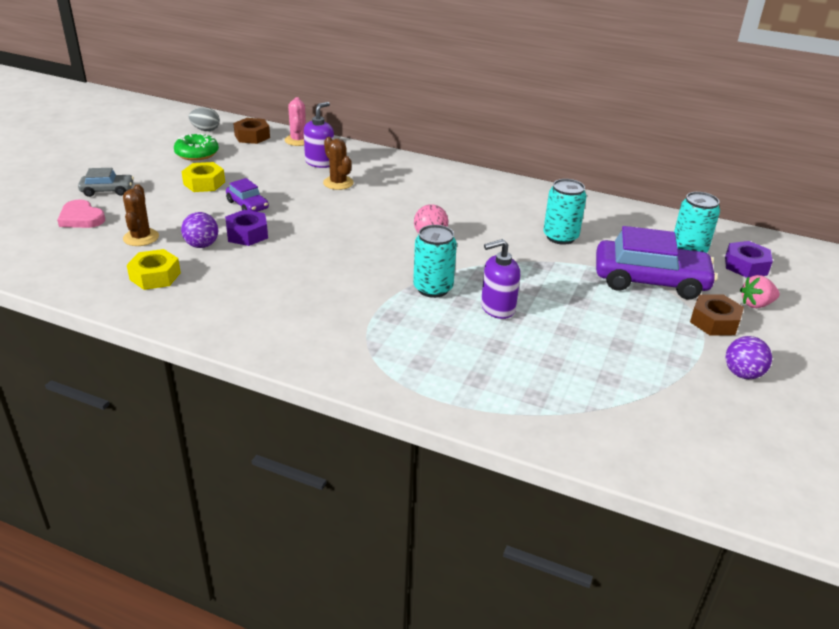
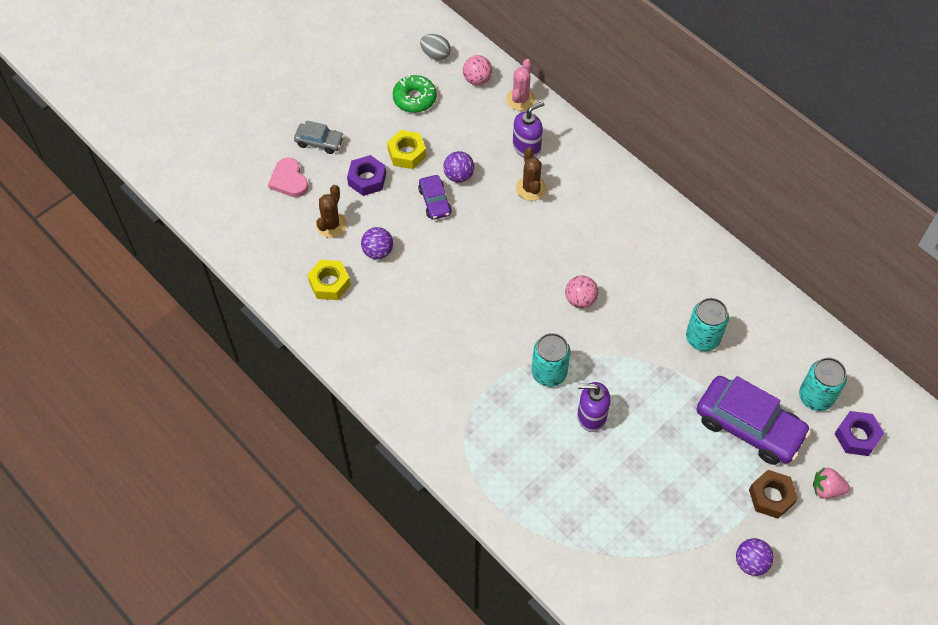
camera: 25 degrees right, 25 degrees up
purple nut [225,210,268,246] -> purple nut moved to [347,155,386,196]
brown nut [233,118,270,144] -> pink ball [463,55,492,85]
none -> purple ball [443,151,474,183]

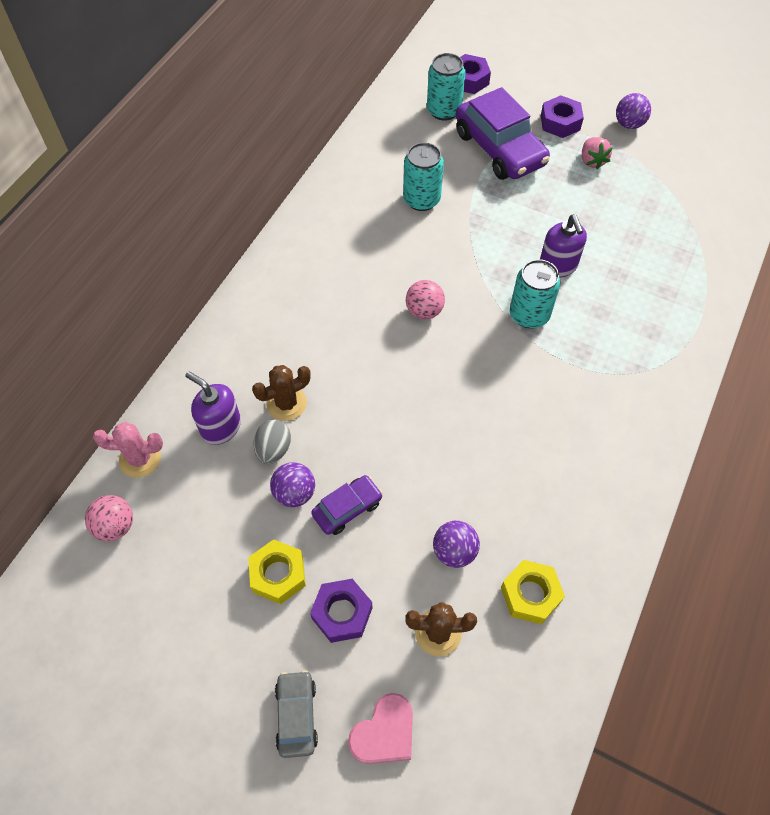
camera: 110 degrees left, 0 degrees up
green donut [393,75,437,113] -> none
grey egg [420,34,451,61] -> grey egg moved to [254,420,291,464]
purple car [697,376,811,465] -> purple car turned 135 degrees clockwise [456,87,550,180]
brown nut [749,470,798,518] -> purple nut [541,95,584,138]
pink strawberry [813,467,850,499] -> pink strawberry moved to [582,137,613,169]

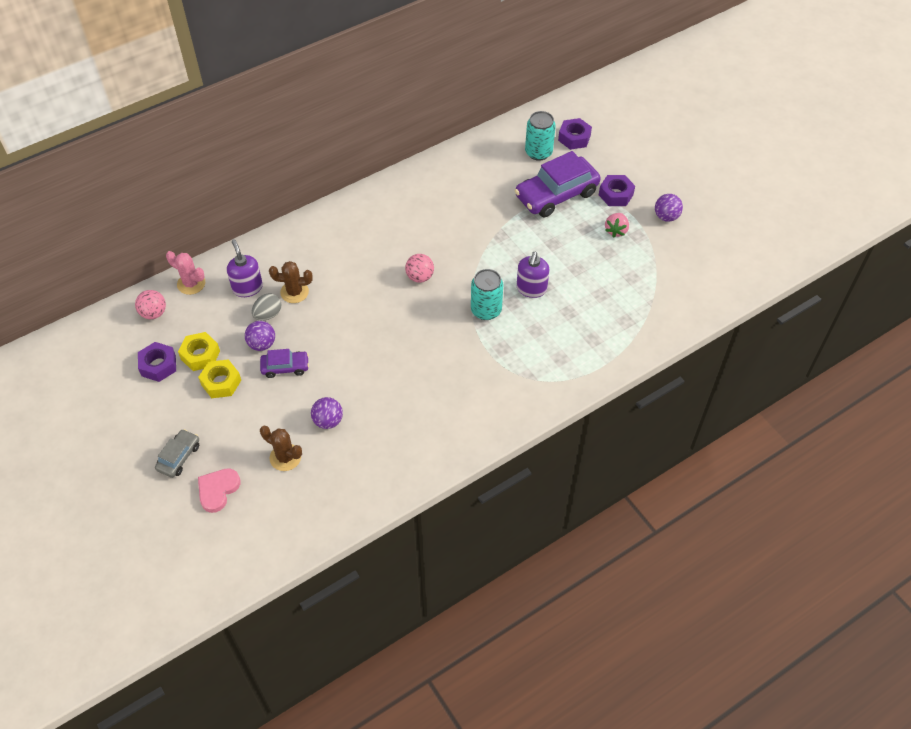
camera: 30 degrees right, 5 degrees down
purple nut [310,579,372,643] -> purple nut moved to [138,342,176,382]
pink heart [348,693,413,764] -> pink heart turned 135 degrees clockwise [198,468,240,513]
turquoise can [403,143,444,211] -> none
purple car [456,87,550,180] -> purple car turned 60 degrees clockwise [515,151,601,217]
yellow nut [501,560,565,624] -> yellow nut moved to [178,332,220,371]

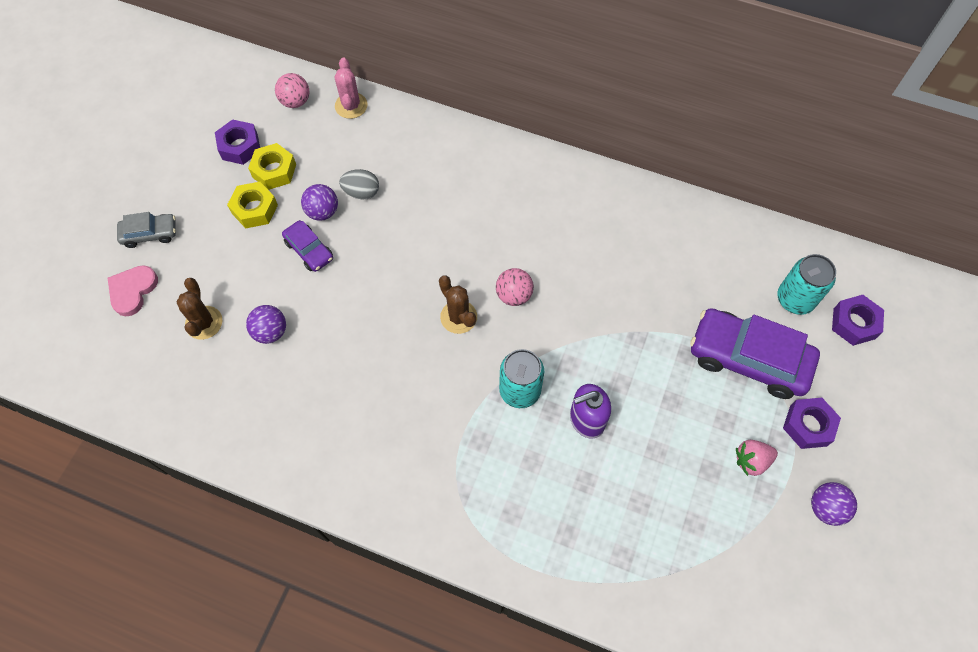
camera: 55 degrees right, 10 degrees up
pink heart [198,468,240,513] -> pink heart turned 60 degrees counterclockwise [108,265,158,316]
purple soap dispenser [227,239,263,297] -> none
brown cactus [269,261,313,303] -> brown cactus moved to [439,276,477,334]

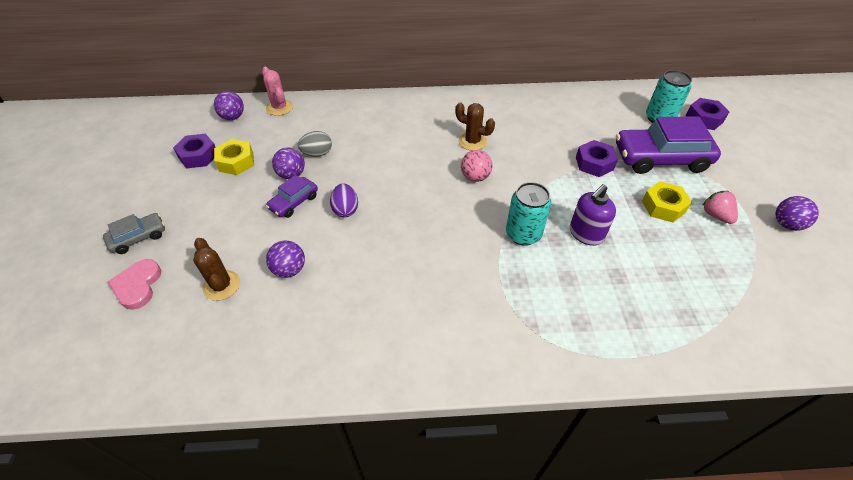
camera: 25 degrees left, 15 degrees down
yellow nut [227,182,278,228] -> yellow nut moved to [642,181,692,222]
pink ball [275,73,309,108] -> purple ball [214,91,244,120]
purple car [282,220,333,272] -> purple car turned 105 degrees clockwise [266,175,318,218]
brown cactus [439,276,477,334] -> brown cactus moved to [455,102,495,151]
pink strawberry [736,440,778,476] -> pink strawberry turned 105 degrees clockwise [702,191,738,224]
purple nut [783,398,841,449] -> purple nut moved to [576,140,618,177]
none -> purple egg [330,183,358,217]

